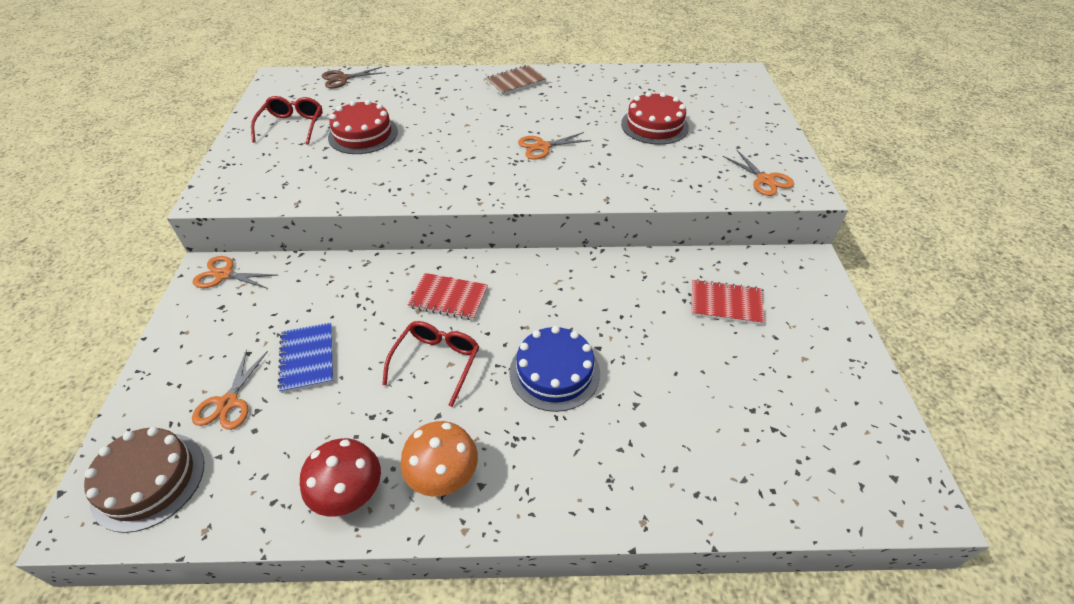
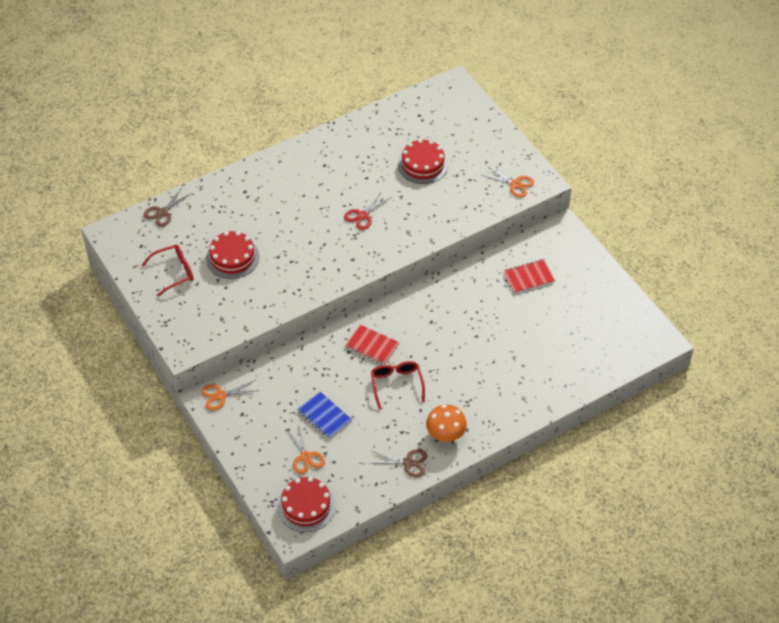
camera: 30 degrees left, 5 degrees up
brown cake [84,427,204,533] -> red cake [277,477,336,532]
red glasses [251,96,322,145] -> red glasses turned 90 degrees clockwise [142,244,194,297]
red mushroom [300,438,381,516] -> brown scissors [368,449,428,477]
red notebook [407,273,488,320] -> red notebook turned 45 degrees clockwise [345,325,399,365]
brown notebook [485,65,546,95] -> none
blue cake [509,326,600,412] -> none
orange scissors [518,132,591,160] -> red scissors [344,192,390,230]

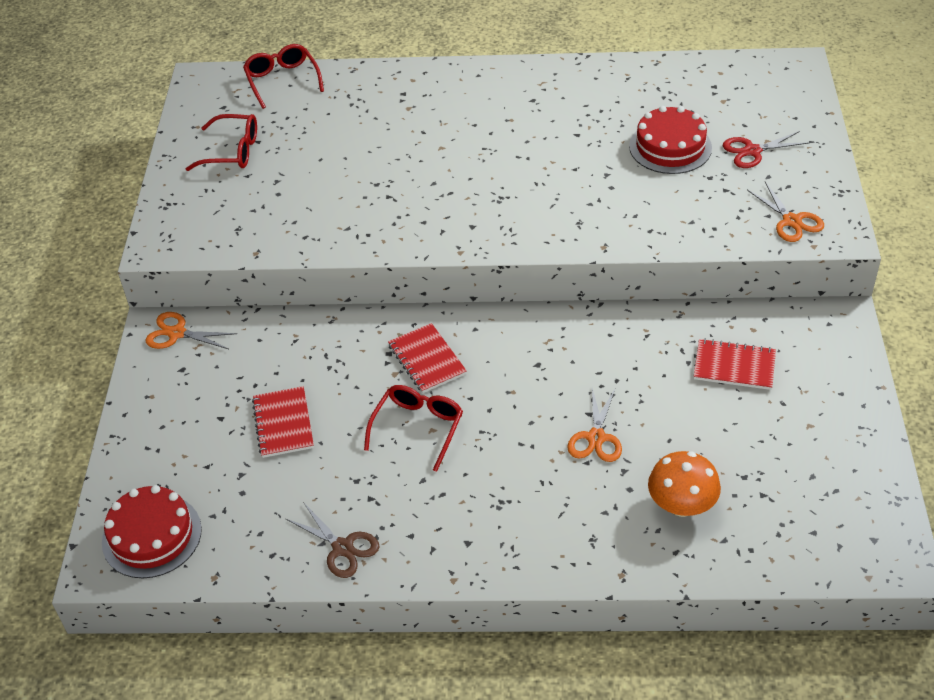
camera: 35 degrees right, 5 degrees down
brown scissors [144,189,192,227] -> red glasses [243,44,324,109]
red cake [206,231,259,279] -> none
orange scissors [287,424,325,474] -> orange scissors moved to [567,388,622,462]
blue notebook [297,392,352,439] -> red notebook [252,386,314,458]
red scissors [344,192,390,230] -> red scissors moved to [723,131,810,168]
orange mushroom [426,405,467,442] -> orange mushroom moved to [648,451,721,517]

